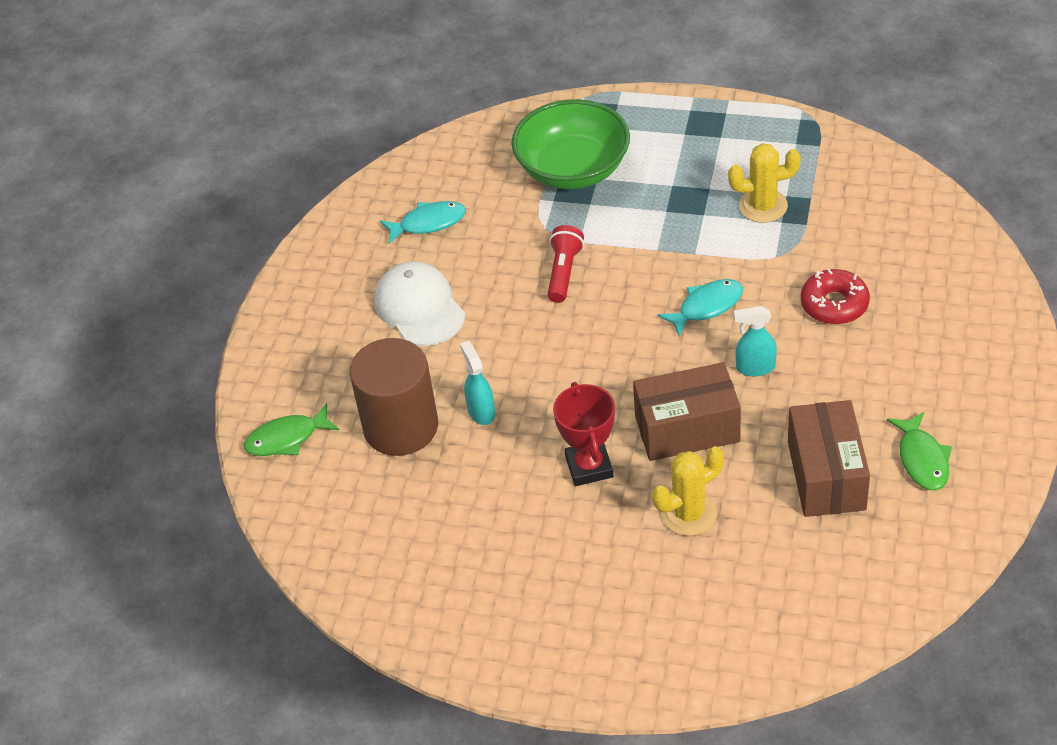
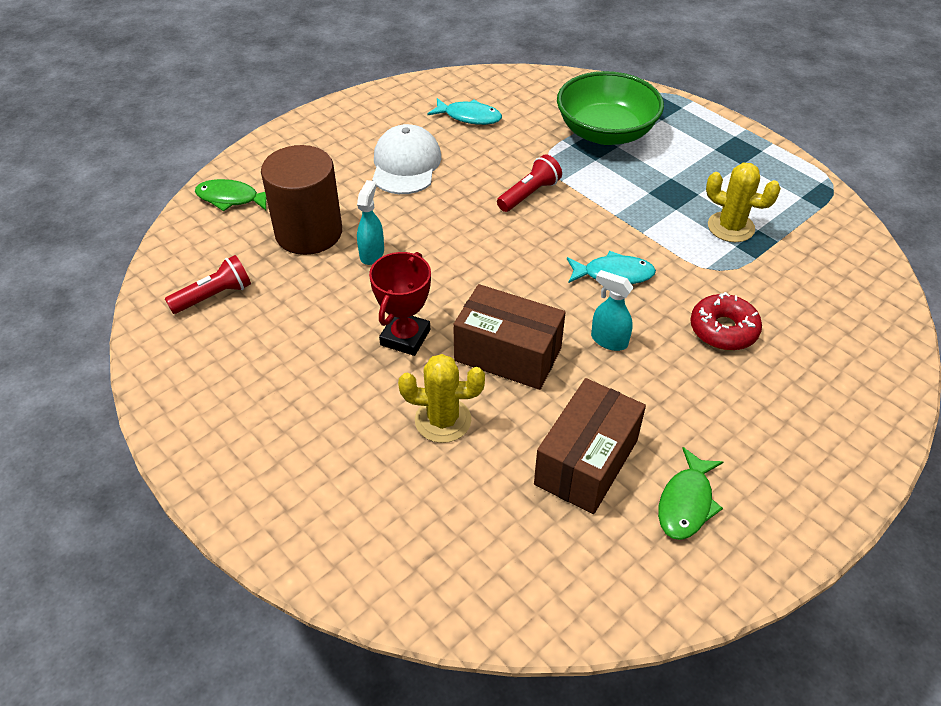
camera: 30 degrees right, 0 degrees up
none -> red flashlight [165,255,251,314]

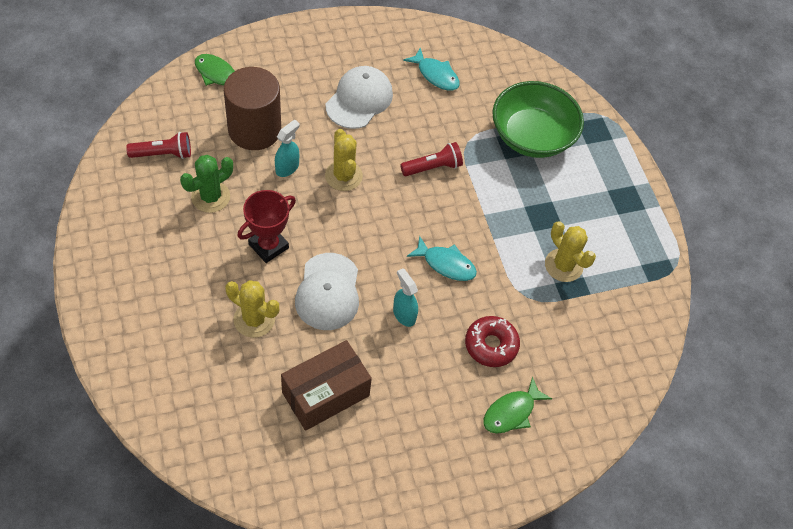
camera: 20 degrees right, 10 degrees up
brown box [453,284,566,390] -> white cap [295,253,359,330]
green fish [658,447,723,540] -> green fish moved to [483,376,552,434]
none -> green cactus [180,155,233,213]
none -> yellow cactus [325,129,363,191]

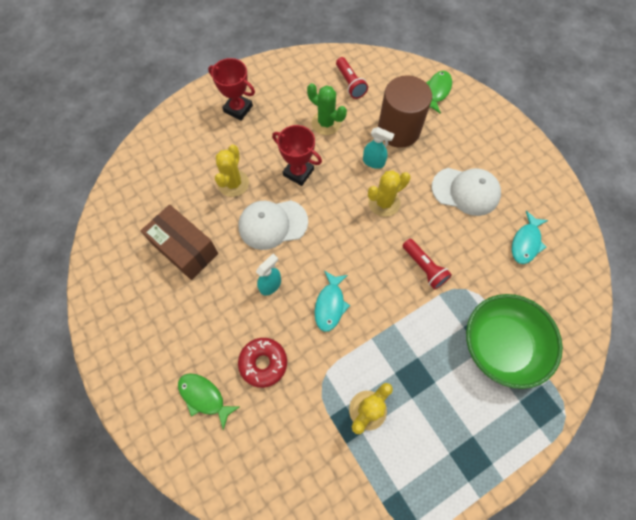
camera: 80 degrees right, 10 degrees up
none -> red trophy [208,58,255,121]

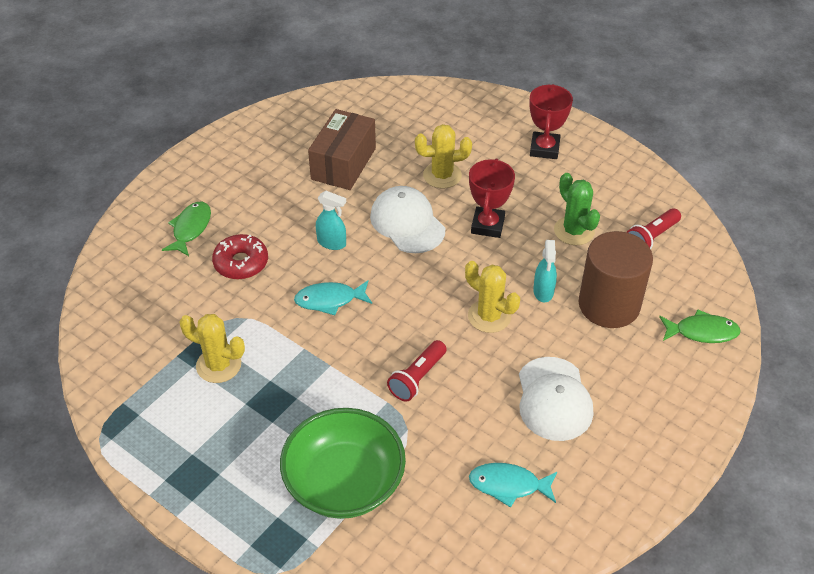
camera: 70 degrees right, 20 degrees down
green cactus [307,83,347,135] -> green cactus turned 45 degrees counterclockwise [554,173,600,245]

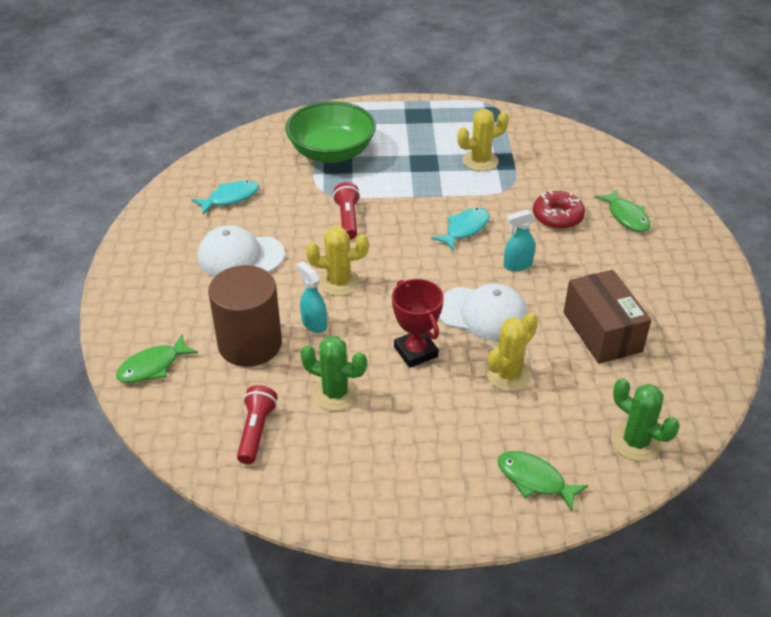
camera: 140 degrees right, 5 degrees down
white cap [519,357,593,441] -> white cap turned 45 degrees counterclockwise [197,225,285,276]
red trophy [529,84,573,159] -> none
none -> green fish [498,451,588,511]
none -> green cactus [611,378,679,461]

